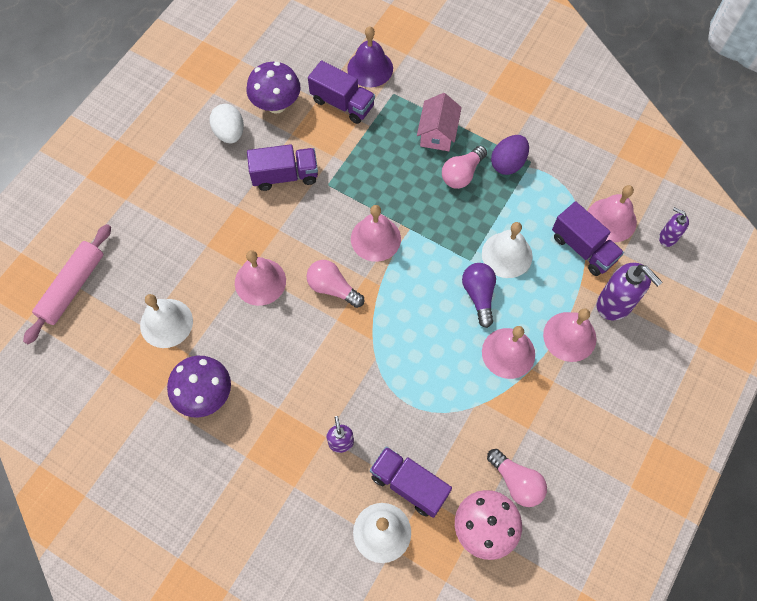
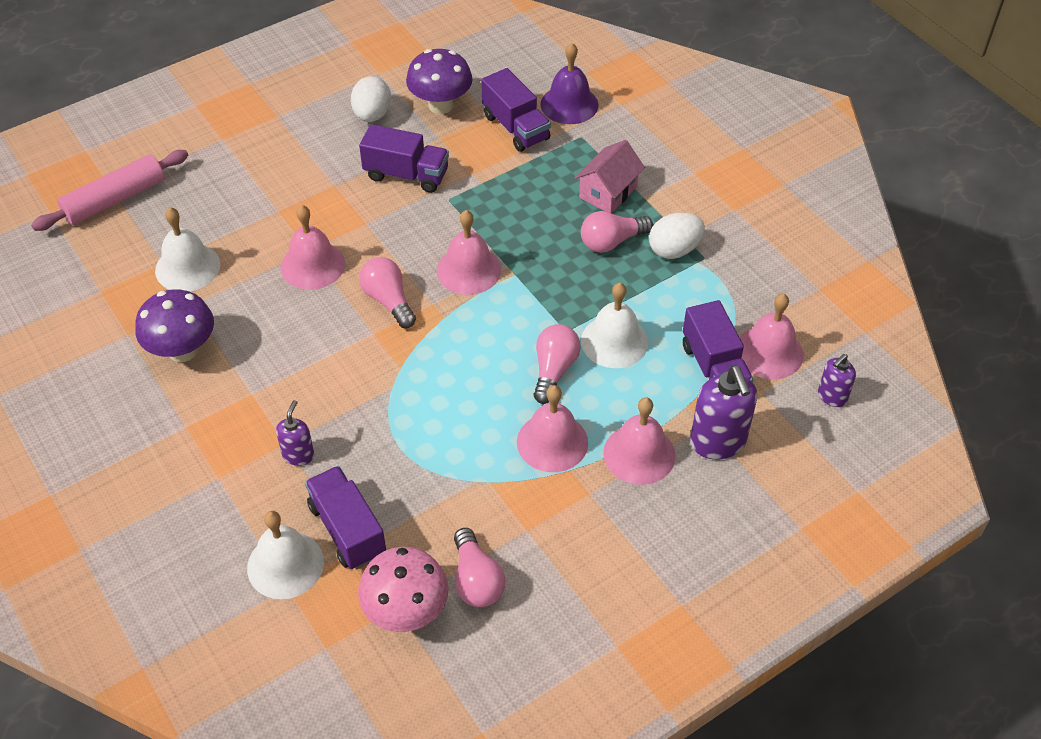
camera: 25 degrees right, 15 degrees down
purple light bulb [462,263,496,328] -> pink light bulb [534,324,581,404]
purple egg [491,135,529,175] -> white egg [649,213,705,259]
purple soap dispenser [659,207,689,247] -> purple soap dispenser turned 105 degrees counterclockwise [818,354,856,407]

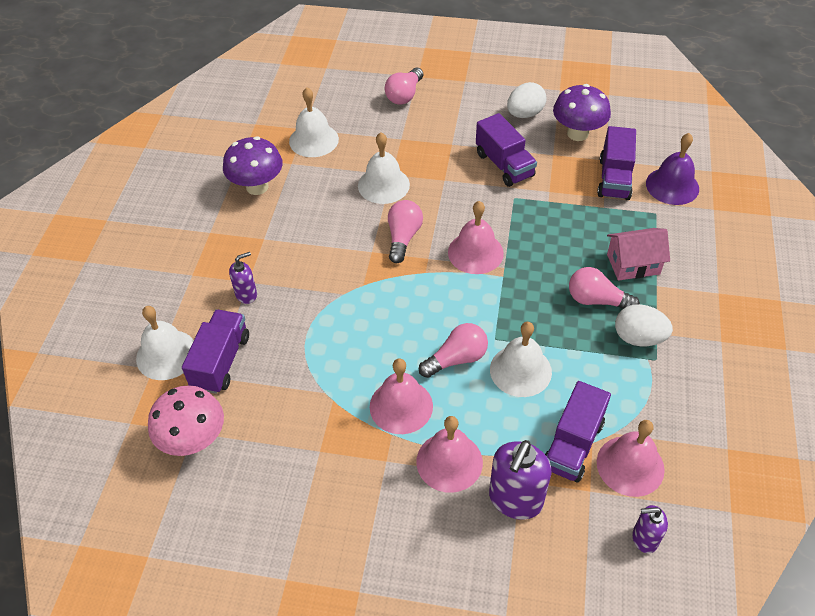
camera: 45 degrees right, 0 degrees up
pink rolling pin [31,150,188,231] -> none
pink bell [281,205,345,290] -> white bell [358,133,410,204]
pink light bulb [454,528,506,607] -> pink light bulb moved to [385,68,423,105]

